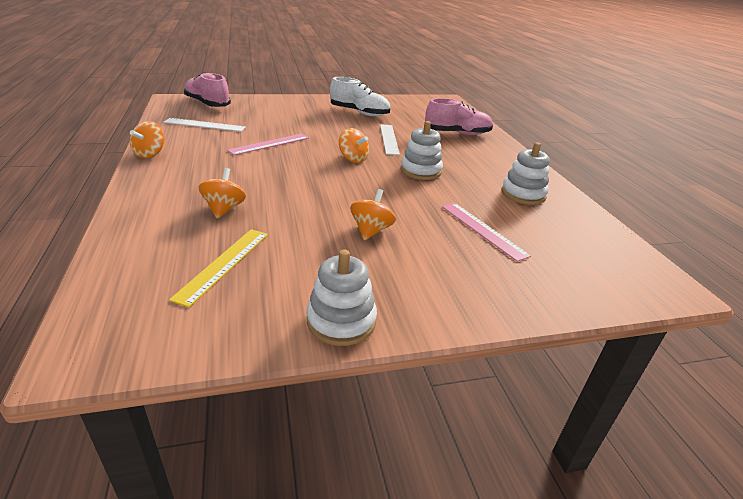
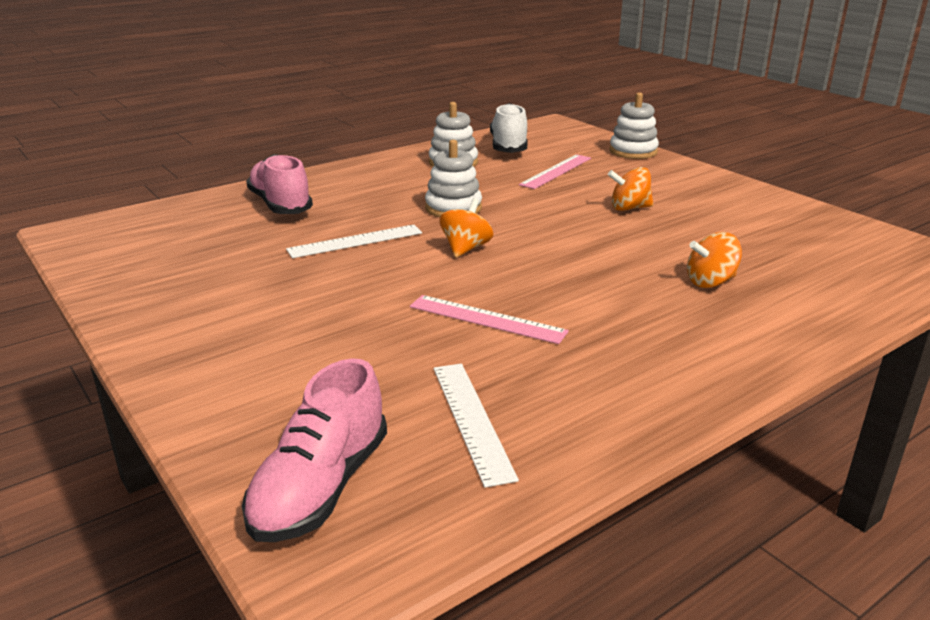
camera: 110 degrees left, 5 degrees down
orange spinning top [130,121,165,158] -> none
yellow ruler [169,229,268,307] -> none
white stacking toy [306,250,377,346] -> white stacking toy moved to [609,93,659,159]
white shoe [330,77,390,116] -> white shoe moved to [490,103,527,153]

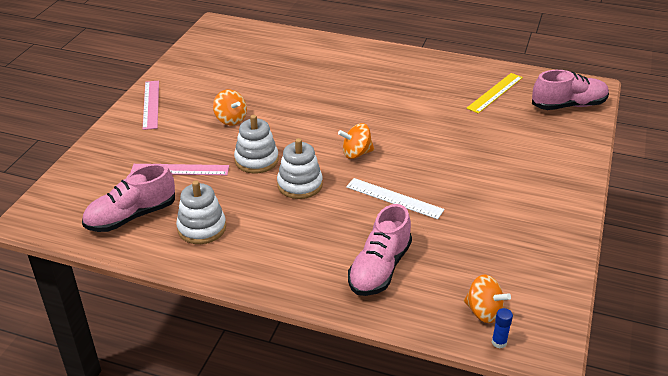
camera: 125 degrees left, 10 degrees up
pink ruler [410,295,569,344] -> pink ruler moved to [143,81,159,130]
white ruler [434,363,519,488] -> yellow ruler [466,73,523,114]
white shoe [490,103,527,153] -> pink shoe [82,164,175,232]
white stacking toy [609,93,659,159] -> white stacking toy moved to [234,115,279,174]
orange spinning top [687,232,742,288] -> orange spinning top moved to [464,274,511,323]
none -> blue glue stick [492,308,513,348]

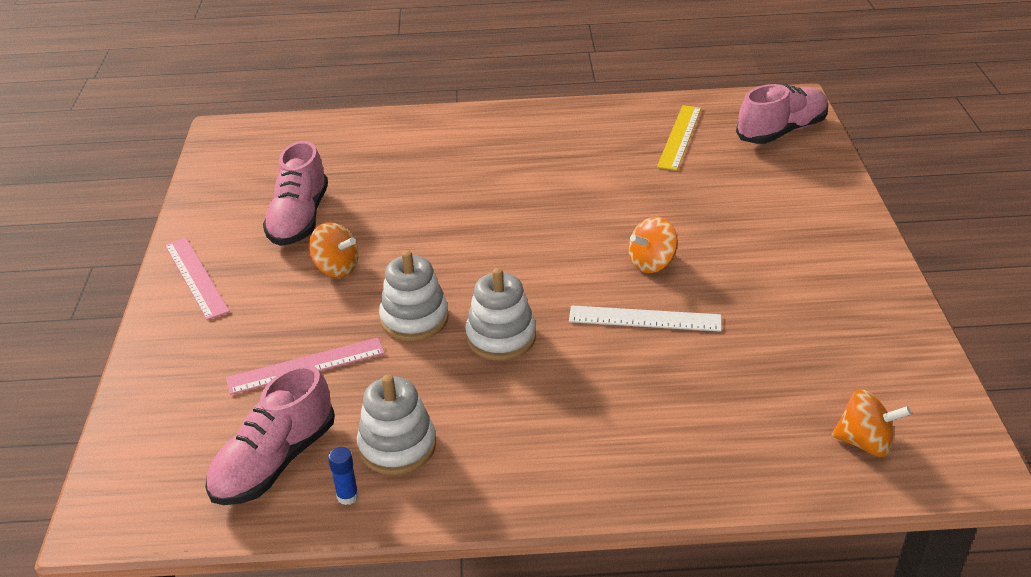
camera: 20 degrees left, 0 degrees up
orange spinning top [338,123,374,159] -> orange spinning top moved to [628,216,678,273]
pink shoe [348,204,412,296] -> pink shoe moved to [263,141,328,246]
blue glue stick [492,308,513,348] -> blue glue stick moved to [328,447,359,505]

